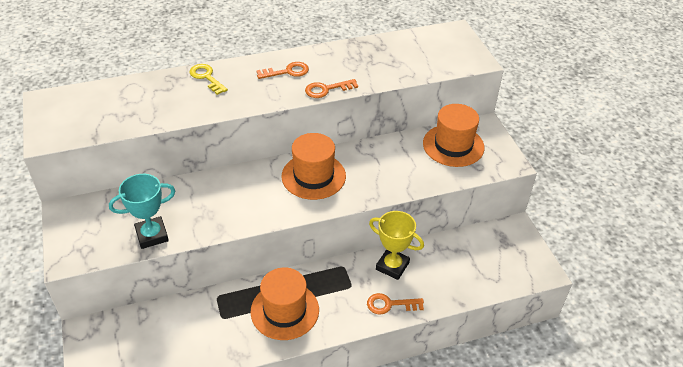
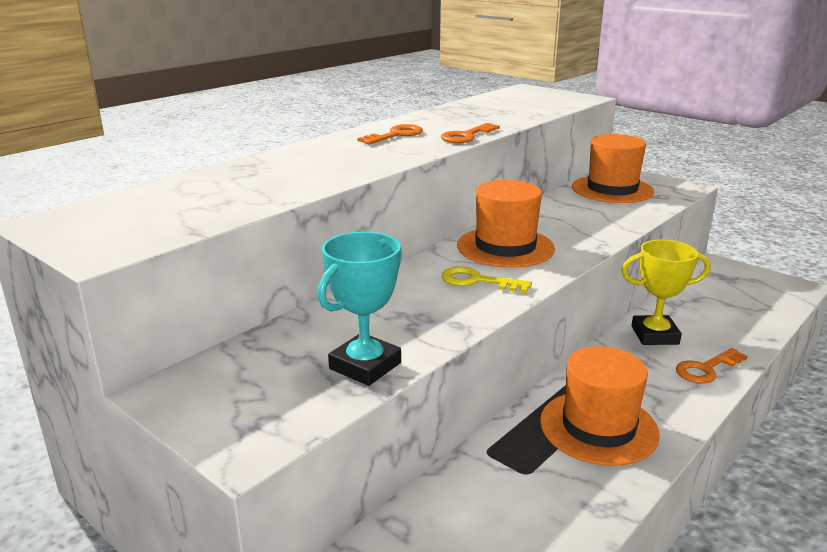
camera: 30 degrees left, 20 degrees down
yellow key [189,64,228,95] -> yellow key moved to [442,266,532,293]

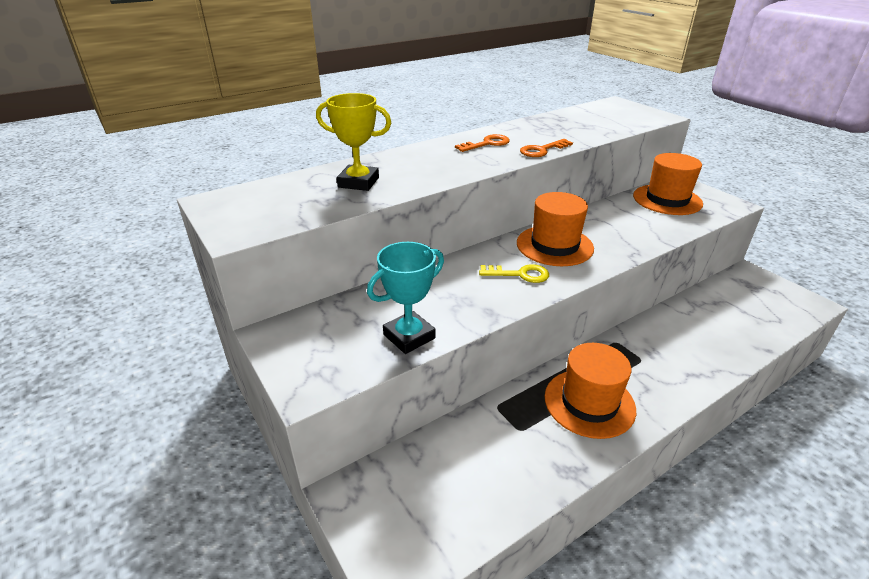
camera: 15 degrees right, 10 degrees up
yellow key [442,266,532,293] -> yellow key turned 150 degrees clockwise [479,264,549,283]
yellow trophy [621,240,710,345] -> yellow trophy moved to [316,93,391,191]
orange key [676,348,748,384] -> none

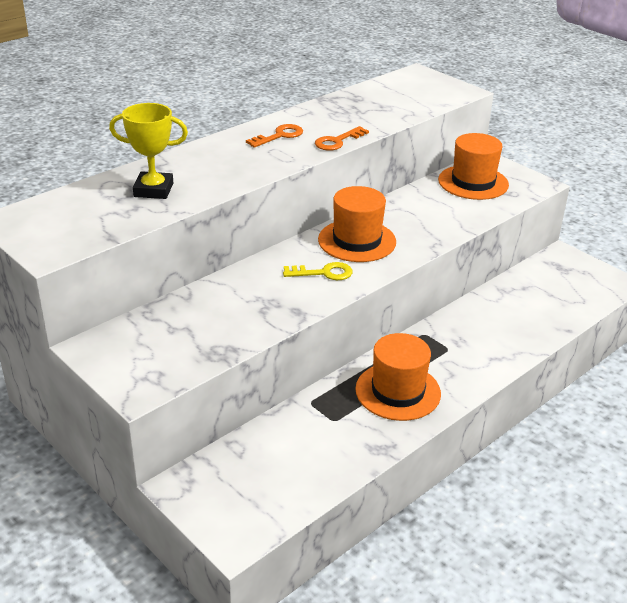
camera: 10 degrees left, 0 degrees up
turquoise trophy [367,242,444,354] -> none

